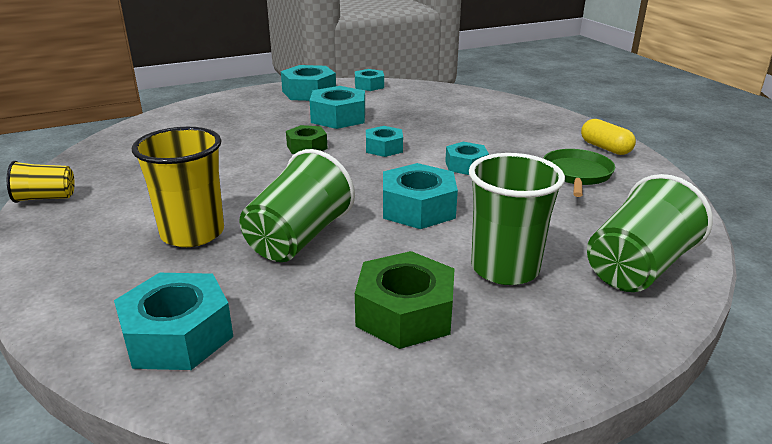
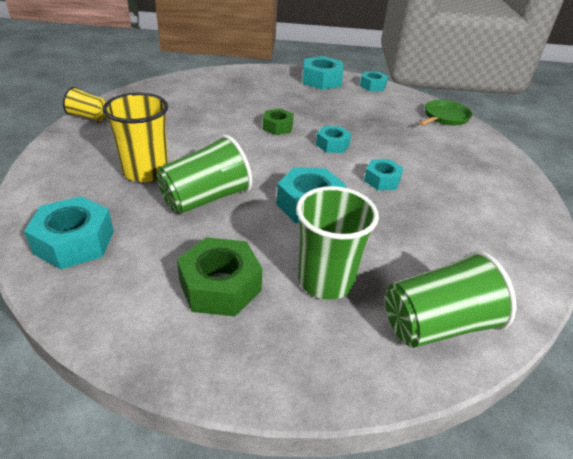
camera: 25 degrees right, 10 degrees up
turquoise nut [310,86,365,129] -> none
green pan [543,149,615,197] -> green pan moved to [419,100,472,126]
yellow capsule [581,119,636,155] -> none

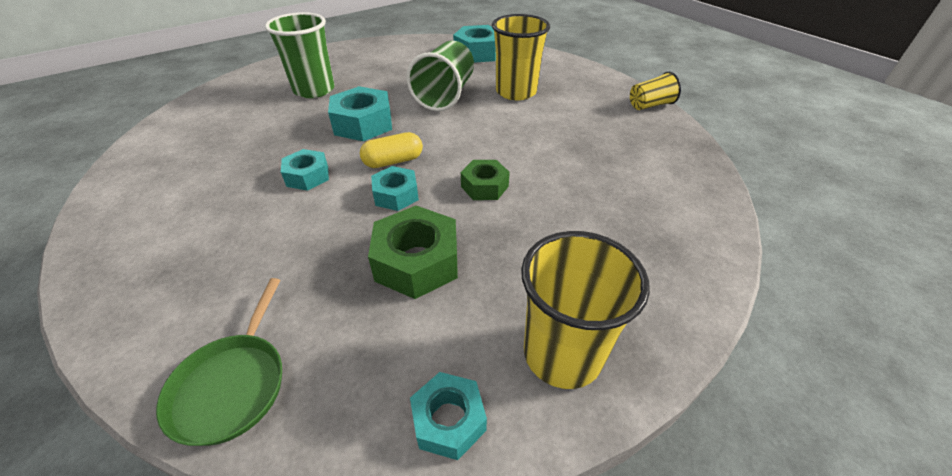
camera: 145 degrees right, 5 degrees up
green nut [177,237,262,316] -> green nut moved to [368,206,458,299]
turquoise nut [302,56,343,90] -> yellow cup [521,231,650,389]
green cup [385,251,516,348] -> none
none -> yellow capsule [360,132,423,168]

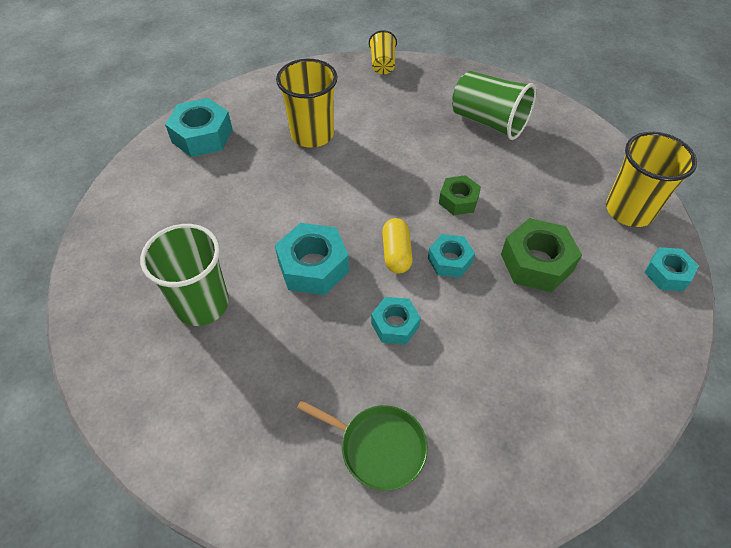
camera: 70 degrees left, 10 degrees up
green pan [156,278,282,446] -> green pan moved to [297,400,428,491]
green cup [406,41,474,111] -> green cup moved to [452,71,537,140]

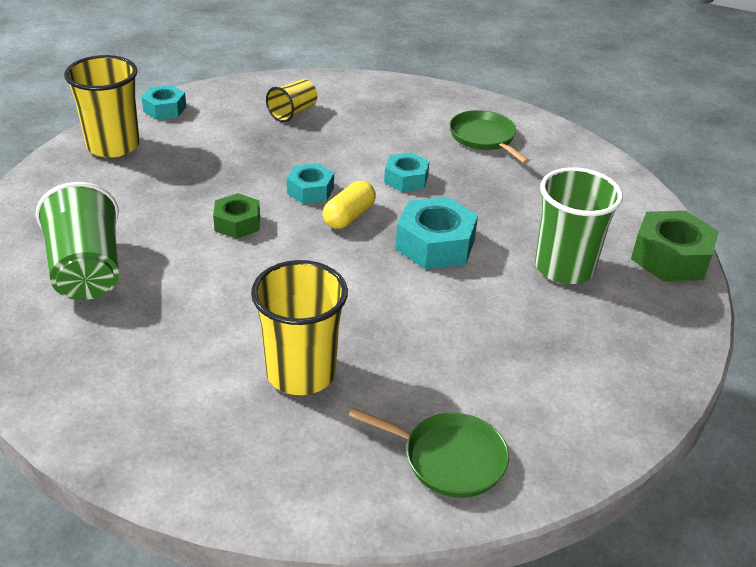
camera: 145 degrees left, 15 degrees down
turquoise nut [165,98,233,157] -> green pan [349,408,509,498]
yellow cup [369,30,397,74] -> yellow cup moved to [266,79,317,122]
green nut [501,218,582,292] -> green nut moved to [631,211,719,281]

